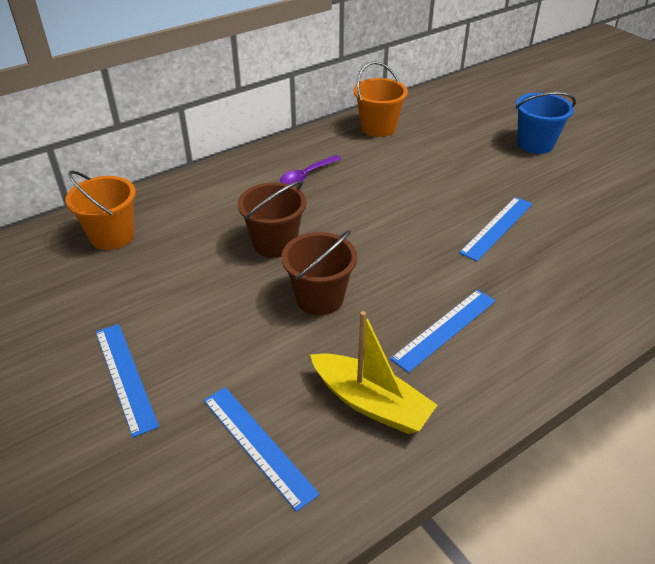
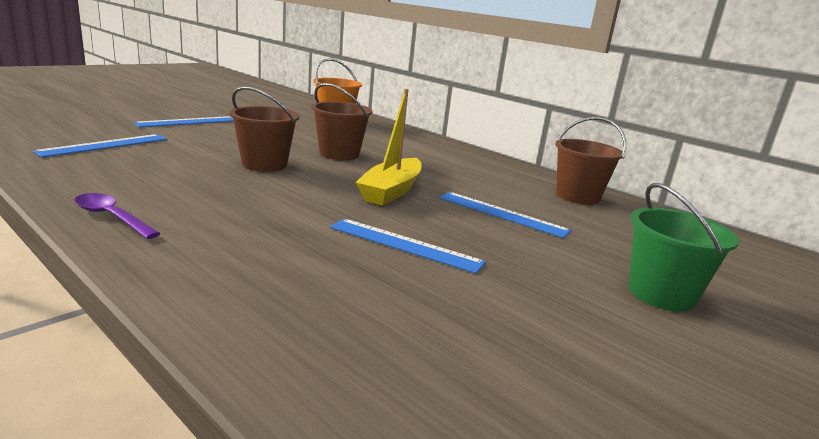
camera: 75 degrees right, 20 degrees down
purple spoon [280,155,341,184] -> purple spoon moved to [74,193,161,239]
yellow boat [310,311,437,434] -> yellow boat moved to [355,89,422,206]
orange bucket [354,61,408,137] -> brown bucket [555,117,626,205]
blue ruler [390,290,496,373] -> blue ruler moved to [439,192,572,238]
blue bucket [516,92,576,154] -> green bucket [629,183,740,312]

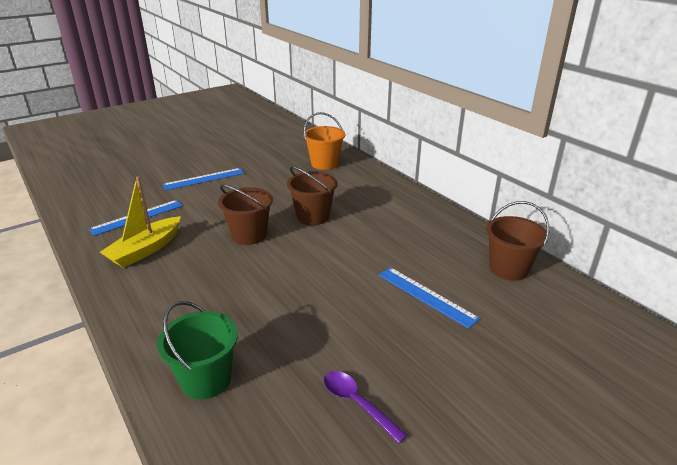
camera: 15 degrees right, 10 degrees up
purple spoon [74,193,161,239] -> purple spoon moved to [324,371,407,443]
blue ruler [330,218,486,274] -> none
yellow boat [355,89,422,206] -> yellow boat moved to [100,177,181,268]
green bucket [629,183,740,312] -> green bucket moved to [157,301,238,399]

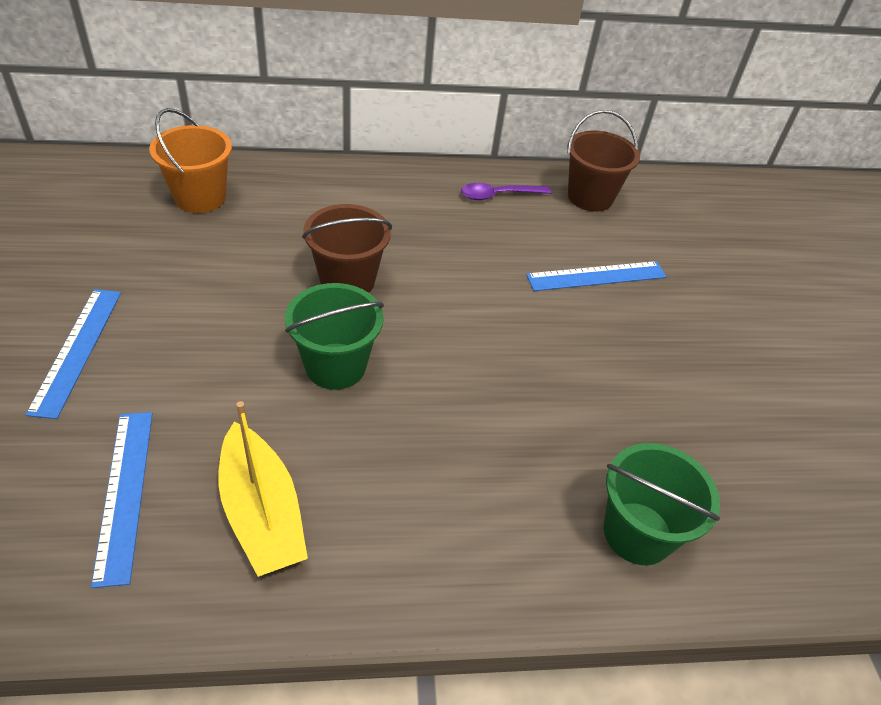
camera: 65 degrees left, 15 degrees up
brown bucket [218,185,273,245] -> green bucket [285,283,384,390]
purple spoon [324,371,407,443] -> purple spoon moved to [461,183,552,200]

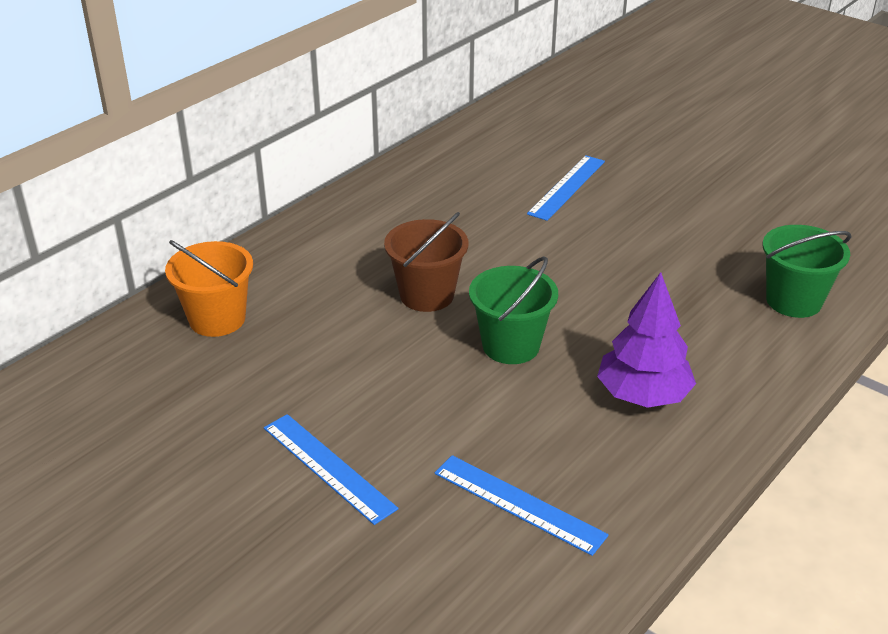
camera: 40 degrees left, 10 degrees down
yellow boat [219,401,308,577] -> none
purple spoon [461,183,552,200] -> none
brown bucket [567,110,640,212] -> none
none -> purple tree [597,272,696,408]

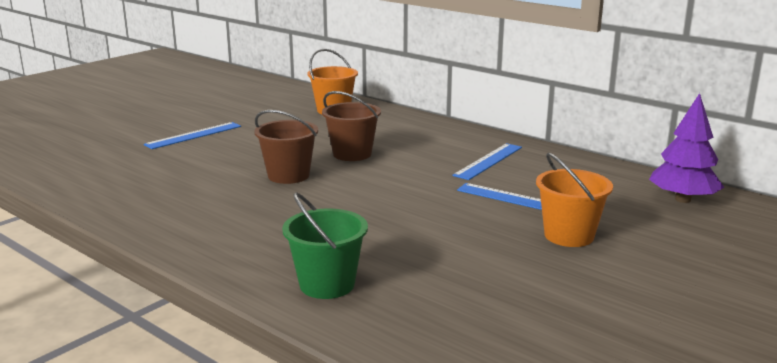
camera: 90 degrees right, 15 degrees down
blue ruler [435,455,609,556] -> blue ruler moved to [452,143,522,180]
green bucket [469,256,558,364] -> brown bucket [255,110,318,184]
purple tree [597,272,696,408] -> purple tree moved to [649,93,724,203]
none -> orange bucket [536,153,613,247]

